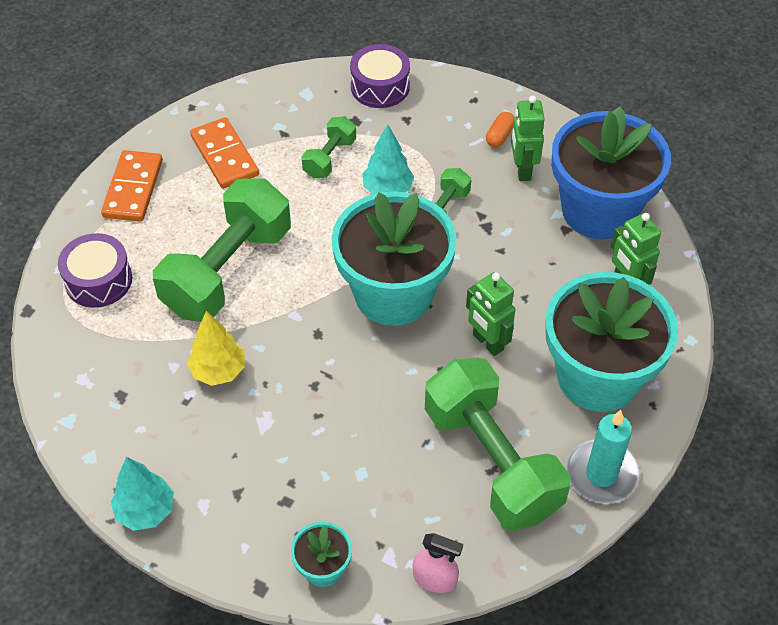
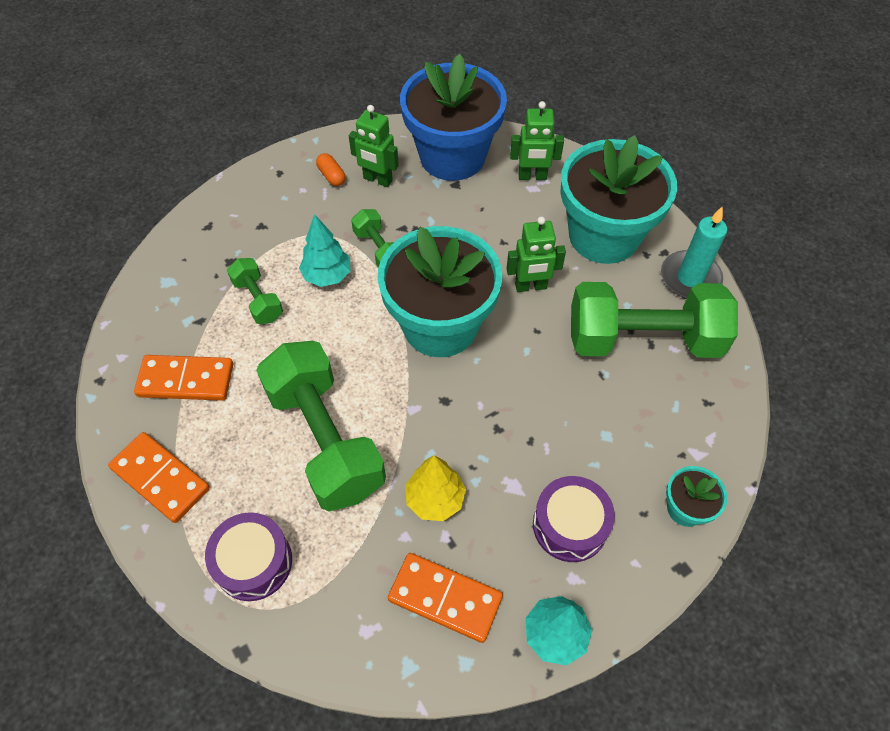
camera: 60 degrees left, 5 degrees up
purple drum [350,44,410,108] -> purple drum moved to [533,476,615,562]
pink spray bottle [413,533,463,593] -> none
none -> orange domino [388,553,503,643]

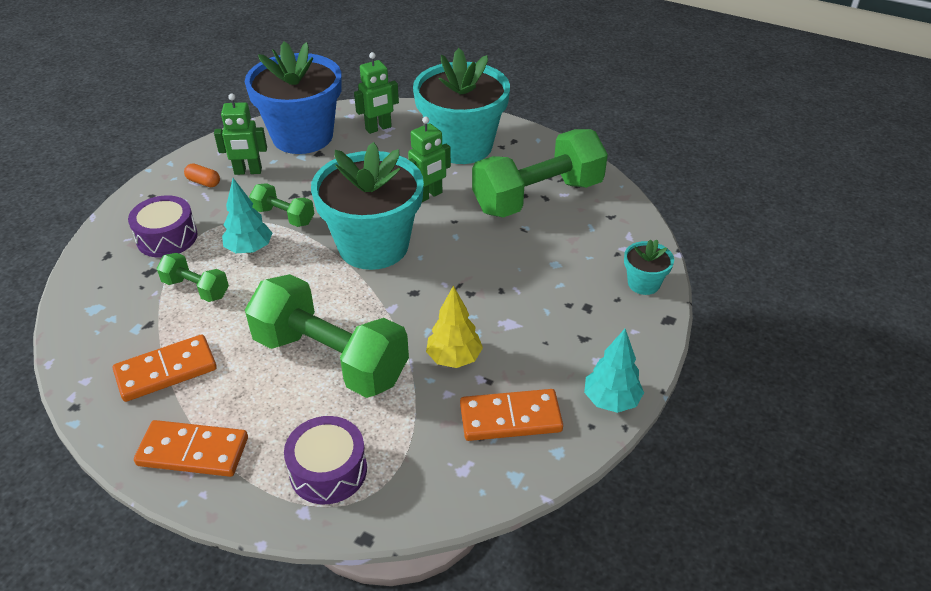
camera: 30 degrees left, 15 degrees down
purple drum [533,476,615,562] -> purple drum moved to [128,195,198,258]
turquoise candle [661,206,727,299] -> none

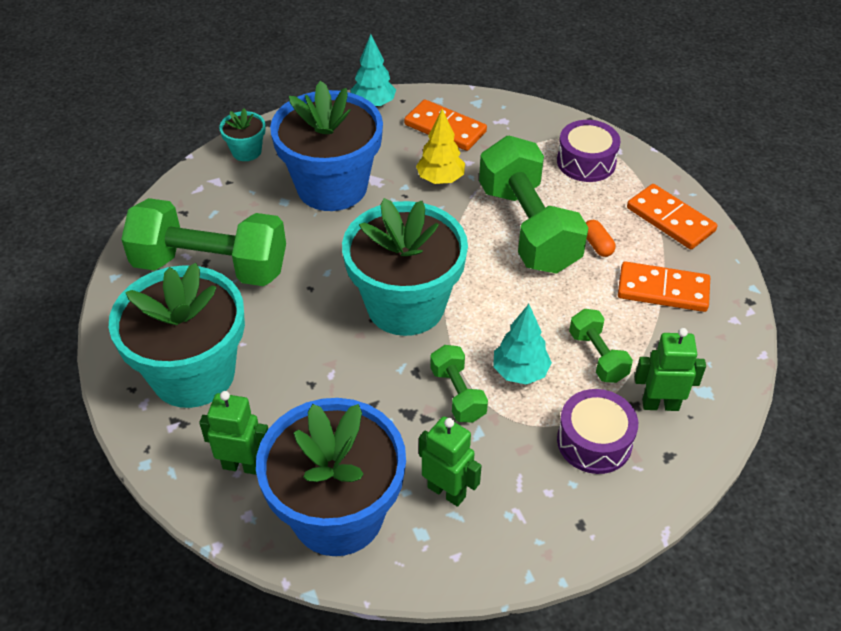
camera: 140 degrees left, 5 degrees up
orange capsule [184,163,220,187] -> orange capsule moved to [585,220,616,257]
green robot [408,117,451,202] -> green robot moved to [635,328,706,411]
none -> blue flower pot [270,81,383,211]

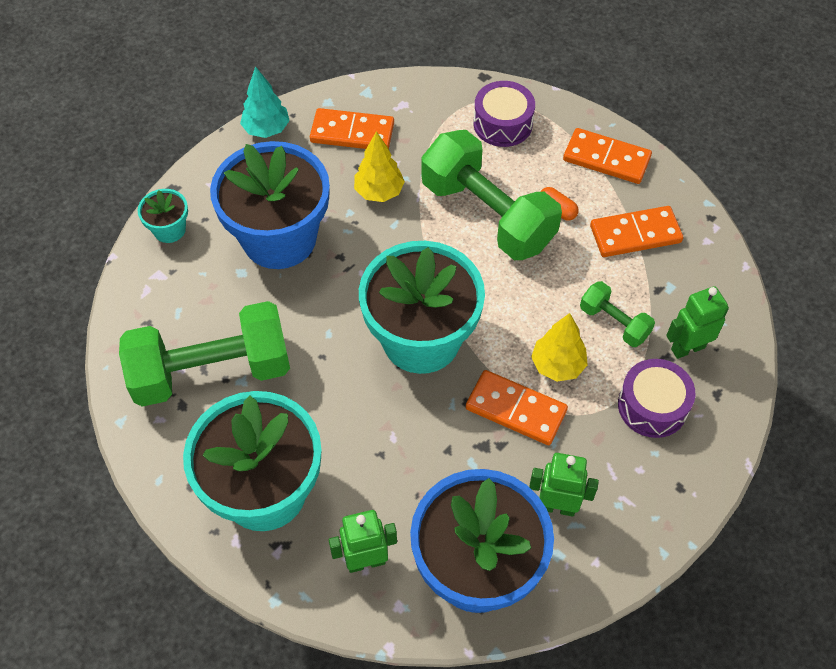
camera: 25 degrees left, 10 degrees up
green dumbbell [430,345,488,423] -> orange domino [466,370,568,445]
turquoise tree [493,304,552,385] -> yellow tree [531,313,588,382]

